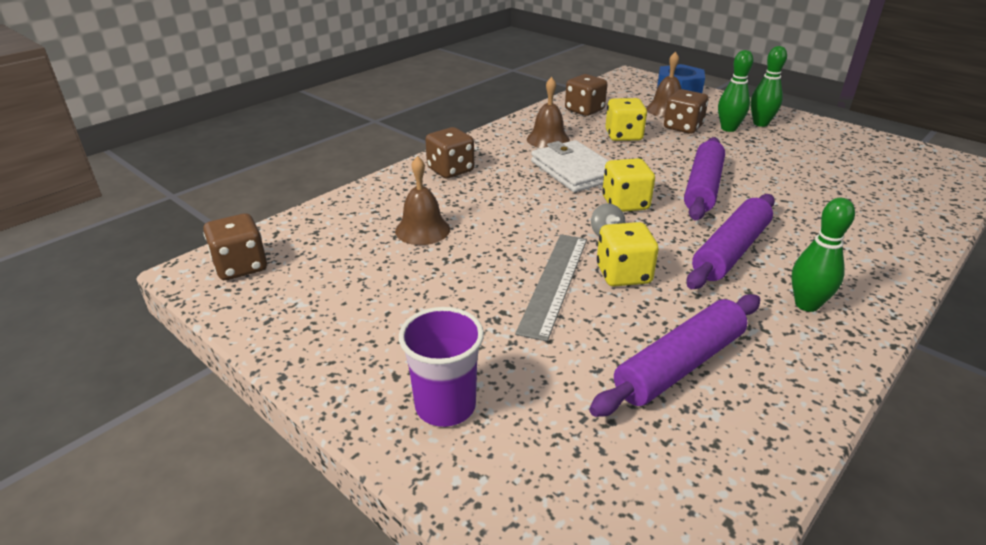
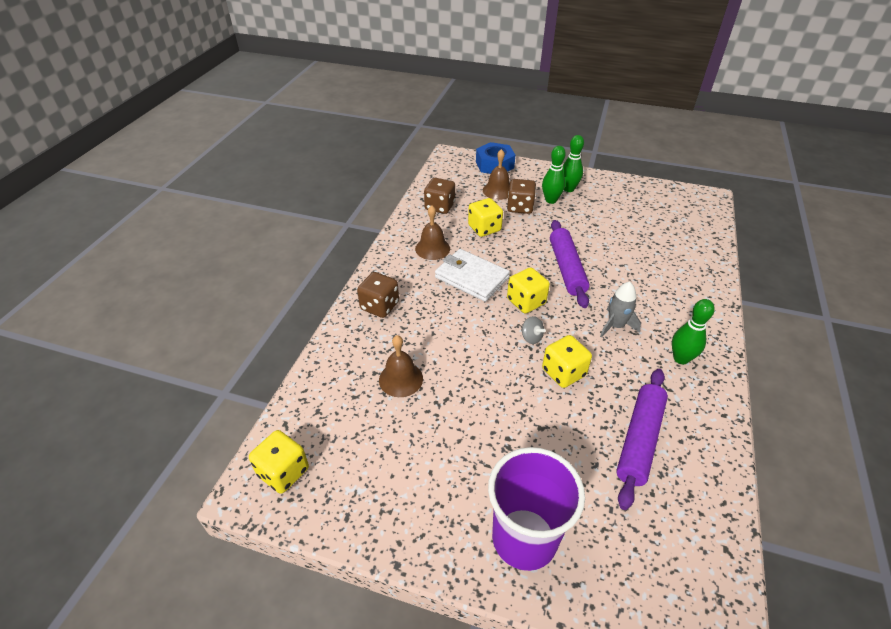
camera: 25 degrees left, 10 degrees up
brown dice [203,213,267,280] -> yellow dice [249,430,309,494]
purple cup [399,307,484,427] -> purple cup [488,447,585,571], size x1.50
grey ruler [515,234,587,342] -> none
purple rolling pin [687,194,775,289] -> grey rocket [600,282,641,338]

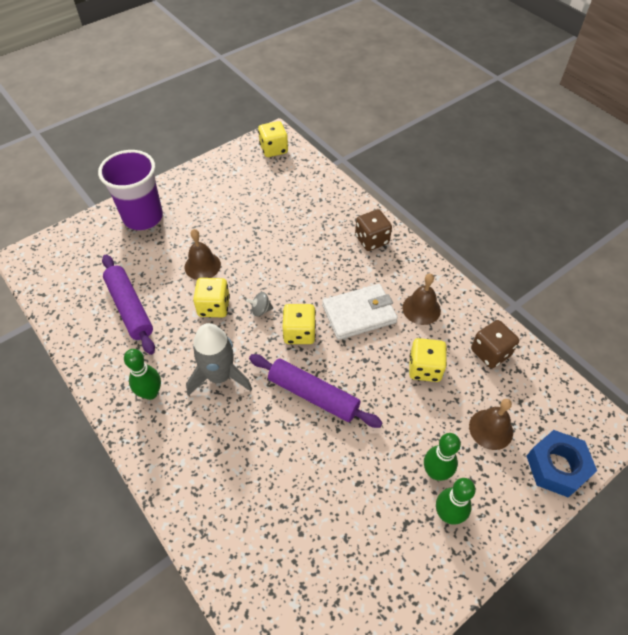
camera: 125 degrees right, 10 degrees up
brown bell [379,335,423,397] -> brown bell moved to [185,229,221,280]
brown dice [507,179,536,214] -> none
grey rocket [600,282,641,338] -> grey rocket [186,323,252,396], size x1.52

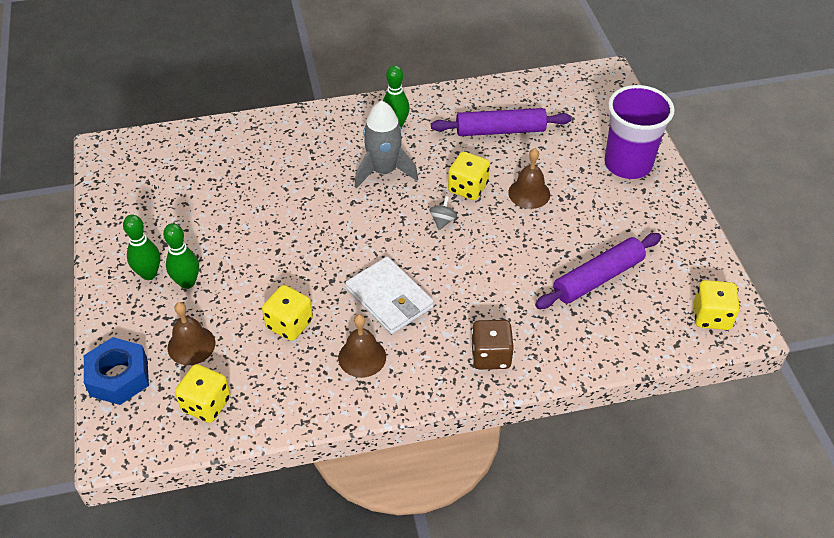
camera: 115 degrees right, 5 degrees down
purple rolling pin [249,354,382,428] -> purple rolling pin moved to [535,233,661,309]
yellow dice [283,304,316,344] -> yellow dice moved to [175,364,231,423]
white wallet [322,284,398,340] -> white wallet turned 45 degrees counterclockwise [345,256,434,334]
brown dice [471,320,519,368] -> none

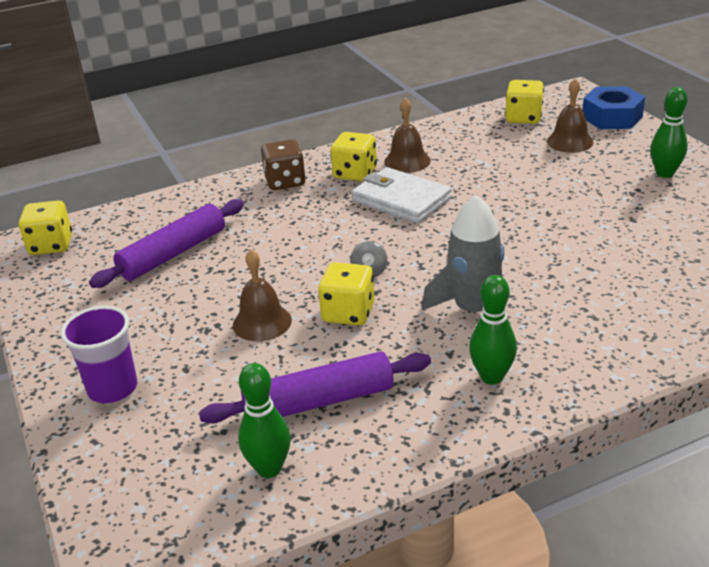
camera: 170 degrees right, 15 degrees down
green bowling pin [163,223,199,289] -> green bowling pin moved to [238,363,291,478]
yellow dice [262,285,313,341] -> yellow dice moved to [331,132,377,181]
purple cup [604,85,675,179] -> purple cup [61,306,137,403], size x0.66

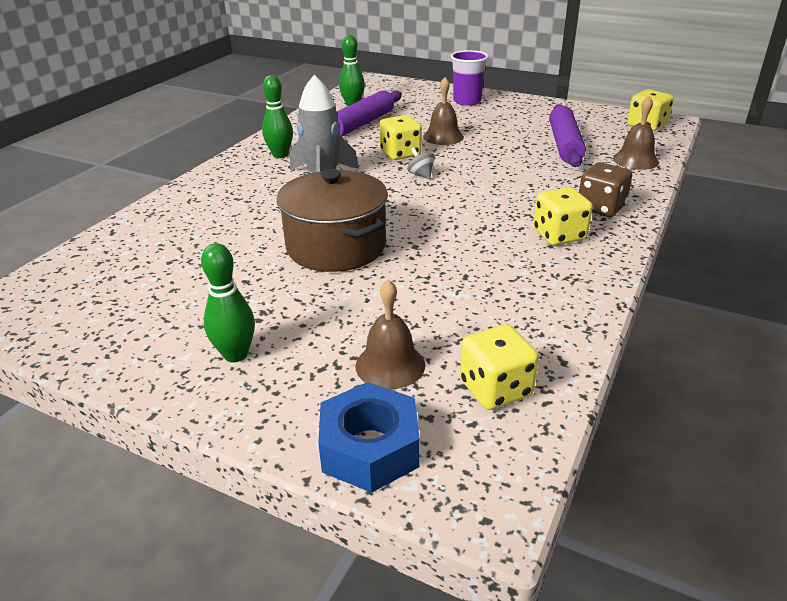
camera: 140 degrees right, 0 degrees up
white wallet [352,167,452,223] -> none
brown bell [384,98,431,173] -> brown bell moved to [613,96,659,170]
none -> brown pot [277,169,388,272]

